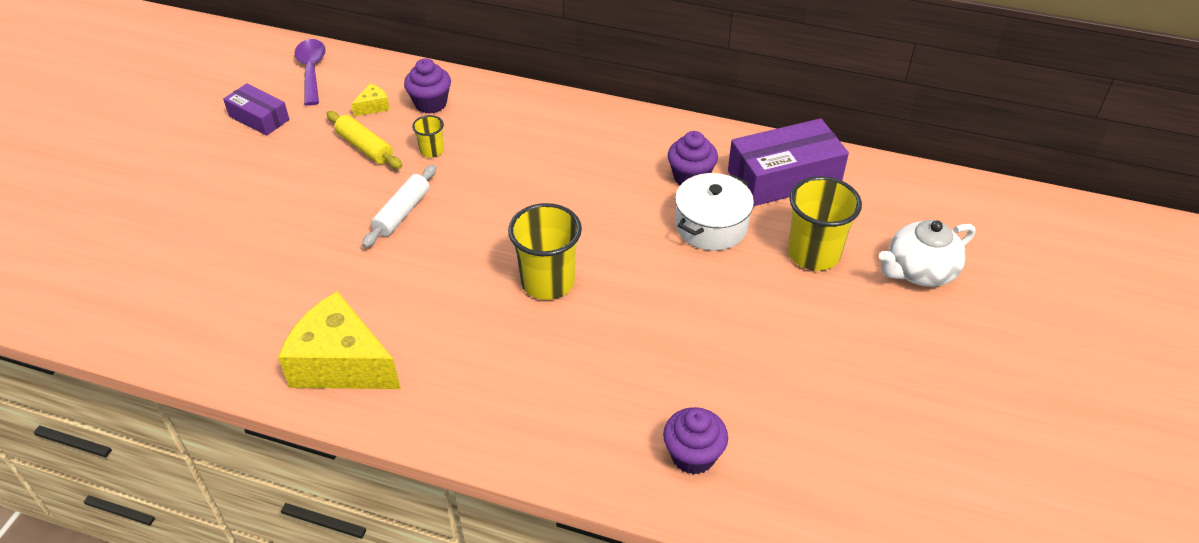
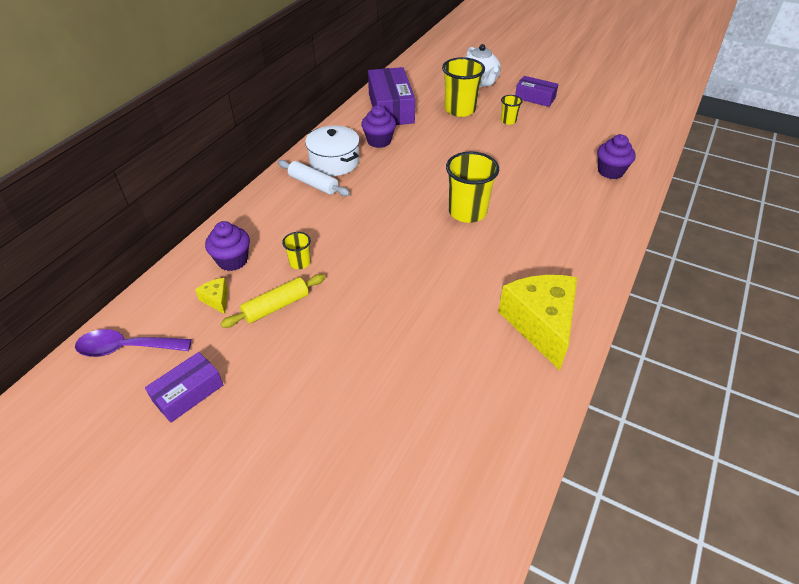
camera: 80 degrees left, 0 degrees up
yellow cheese [278,291,401,389] -> yellow cheese turned 135 degrees clockwise [498,275,577,370]
white rolling pin [362,165,436,248] -> white rolling pin moved to [278,160,350,196]
white pot [675,173,754,251] -> white pot moved to [305,126,360,176]
none -> yellow cup [501,95,523,125]
none -> purple box [515,76,559,107]

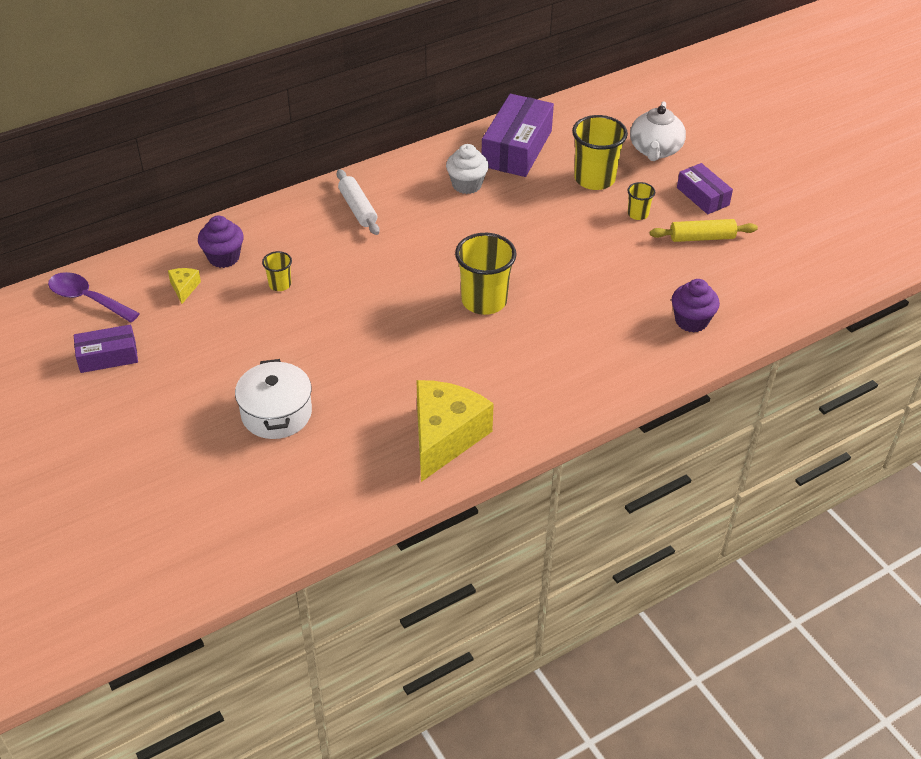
camera: 30 degrees right, 0 degrees up
yellow rolling pin [220,274,325,328] -> yellow rolling pin moved to [650,219,758,242]
white pot [305,126,360,176] -> white pot moved to [235,359,312,439]
purple cupcake [361,105,396,148] -> white cupcake [446,144,489,194]

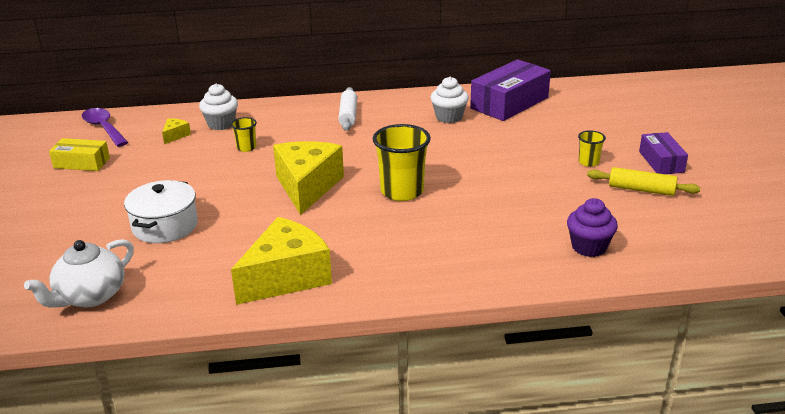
camera: 25 degrees right, 15 degrees down
purple box [74,324,138,373] -> yellow box [49,138,110,171]
purple cupcake [198,216,244,268] -> white cupcake [199,84,238,130]
yellow cup [572,115,628,190] -> none
white teapot [630,101,686,161] -> white teapot moved to [24,239,134,308]
none -> yellow cheese [273,141,344,215]

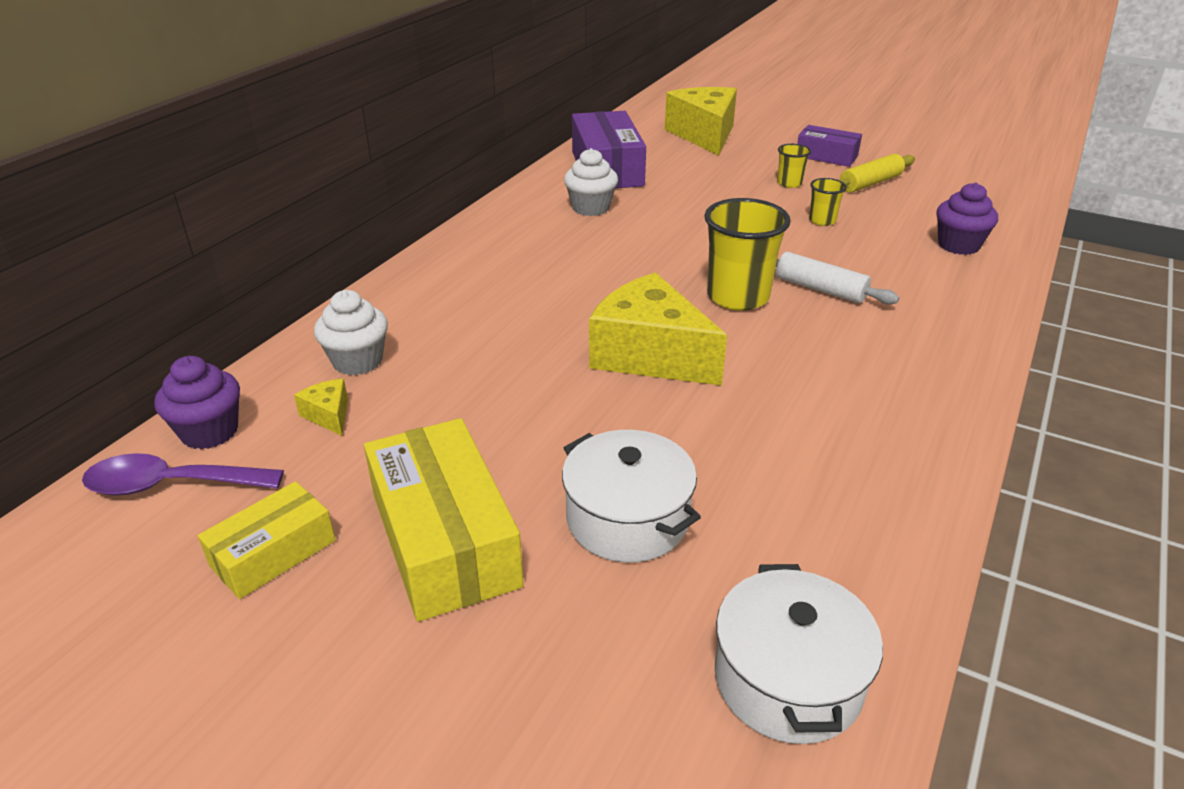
camera: 55 degrees left, 5 degrees up
white teapot [24,239,134,308] -> white pot [715,564,883,744]
yellow cup [231,117,257,152] -> yellow cup moved to [809,178,847,226]
yellow cheese [231,217,332,305] -> yellow cheese moved to [665,87,737,156]
white rolling pin [338,87,357,131] -> white rolling pin moved to [776,252,899,304]
none -> purple cupcake [154,356,240,449]
none -> yellow box [364,418,524,622]

